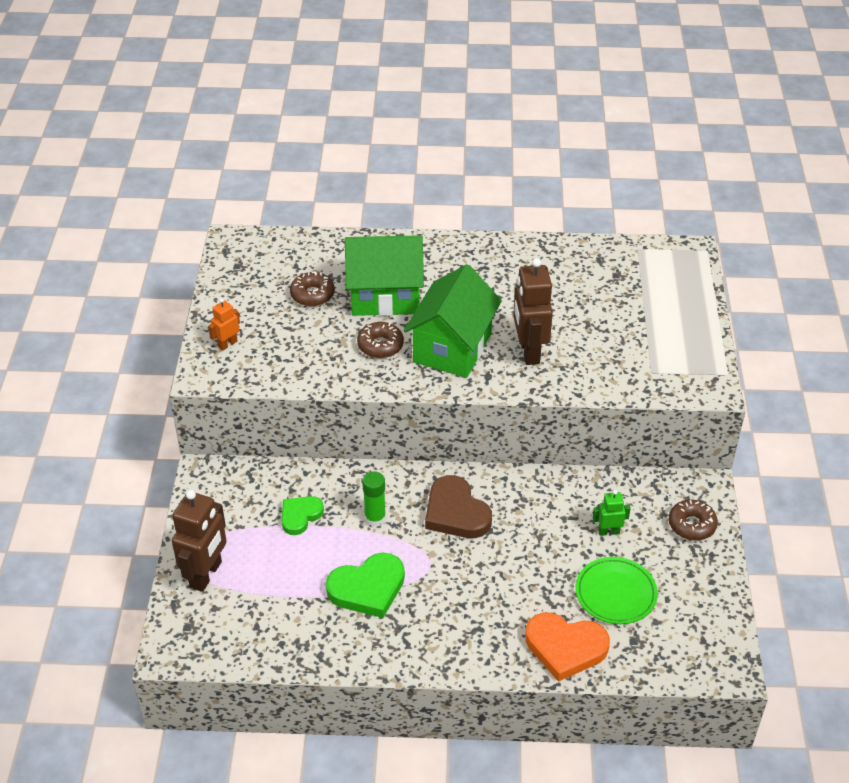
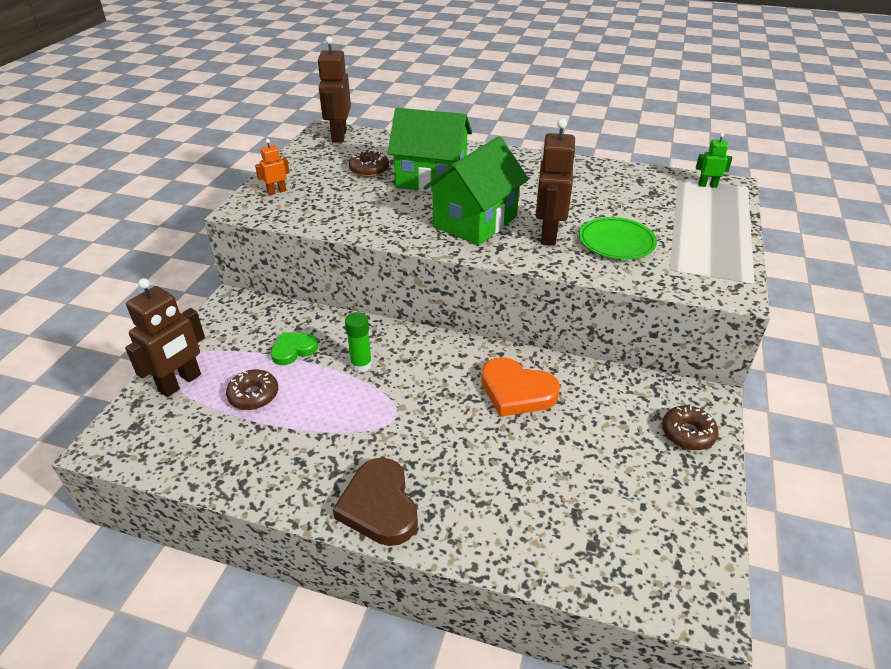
camera: 15 degrees right, 5 degrees down
green heart [326,553,405,618] -> none
brown donut [357,322,404,358] -> brown donut moved to [226,370,278,410]
brown heart [425,475,492,538] -> brown heart moved to [333,458,418,546]
orange heart [525,613,610,682] -> orange heart moved to [481,357,560,417]
green plate [576,557,658,624] -> green plate moved to [579,217,657,260]
green robot [592,490,631,536] -> green robot moved to [696,133,732,188]
none -> brown robot [317,36,351,143]

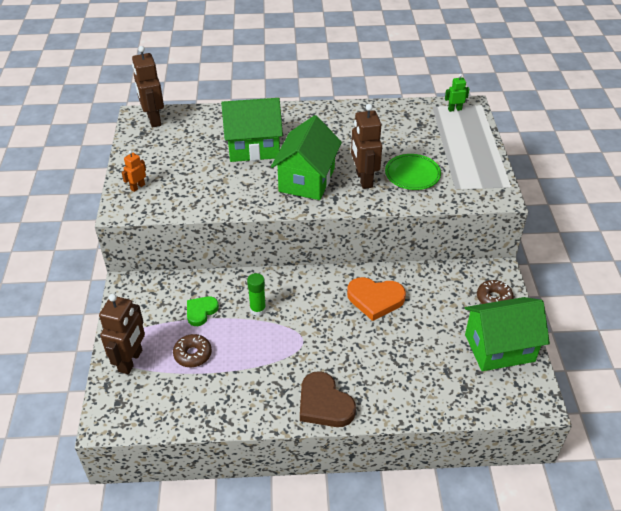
camera: 20 degrees left, 5 degrees up
brown donut [349,150,389,177] -> none
none -> green house [465,297,550,371]

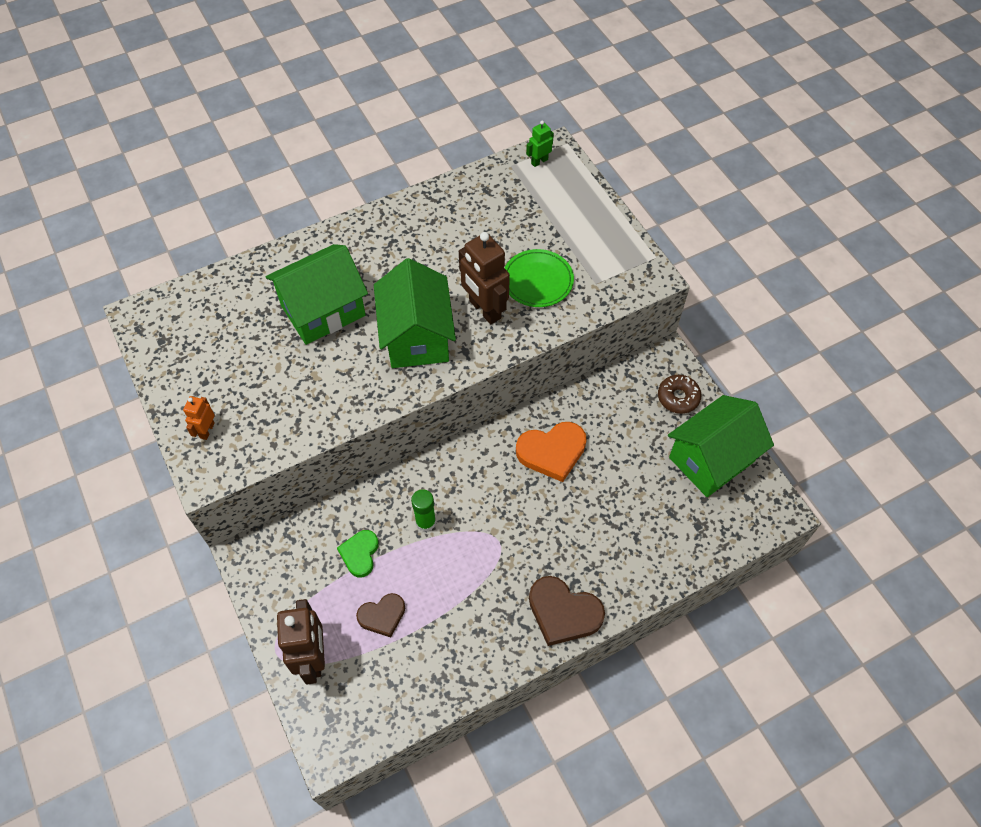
camera: 25 degrees left, 15 degrees up
brown robot [132,46,164,127] -> none
brown donut [173,334,212,367] -> brown heart [356,593,405,637]

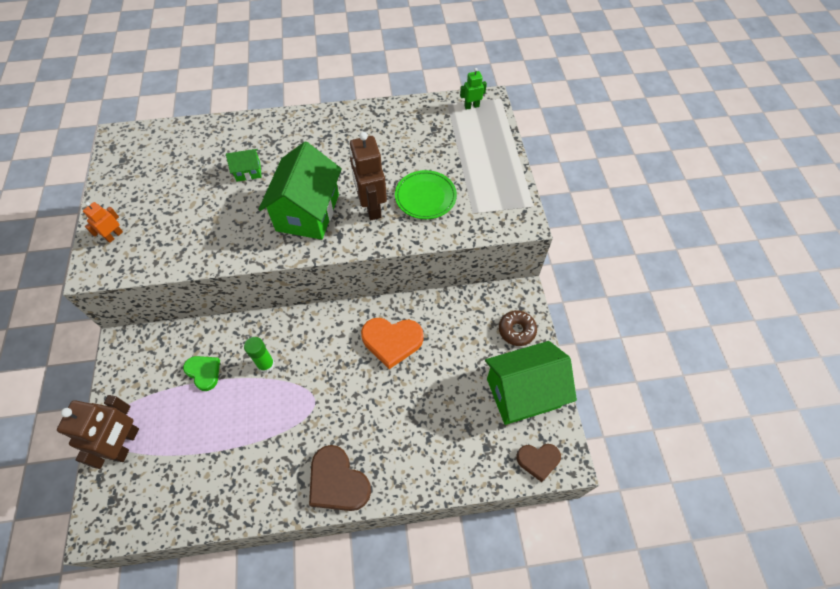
camera: 20 degrees right, 0 degrees up
green house [265,244,368,345] -> green house [226,149,262,182], size x0.45
green heart [337,530,379,577] -> green heart turned 105 degrees clockwise [183,356,220,391]
brown heart [356,593,405,637] -> brown heart moved to [516,444,561,482]

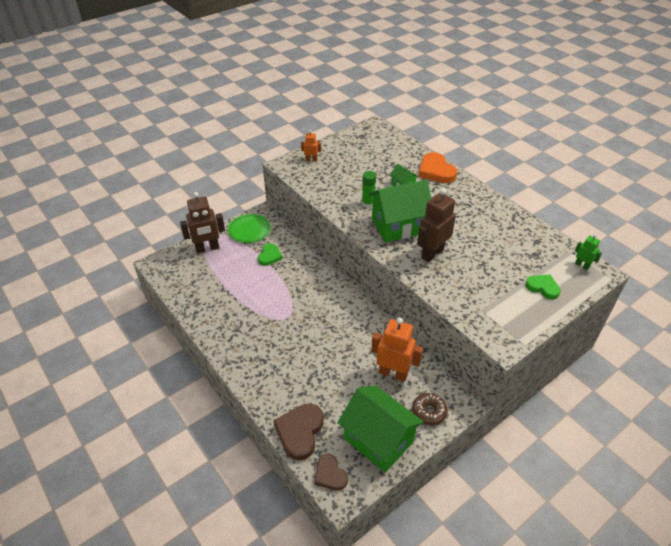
camera: 60 degrees right, 15 degrees down
green glue stick [244,337,275,373] -> green glue stick moved to [362,171,376,208]
brown heart [309,445,371,511] -> brown heart moved to [273,404,324,460]
orange heart [361,318,424,369] -> orange heart moved to [418,152,457,183]
green plate [395,170,457,219] -> green plate moved to [228,214,271,243]
none -> orange robot [371,317,423,382]
none -> green heart [525,275,561,299]

